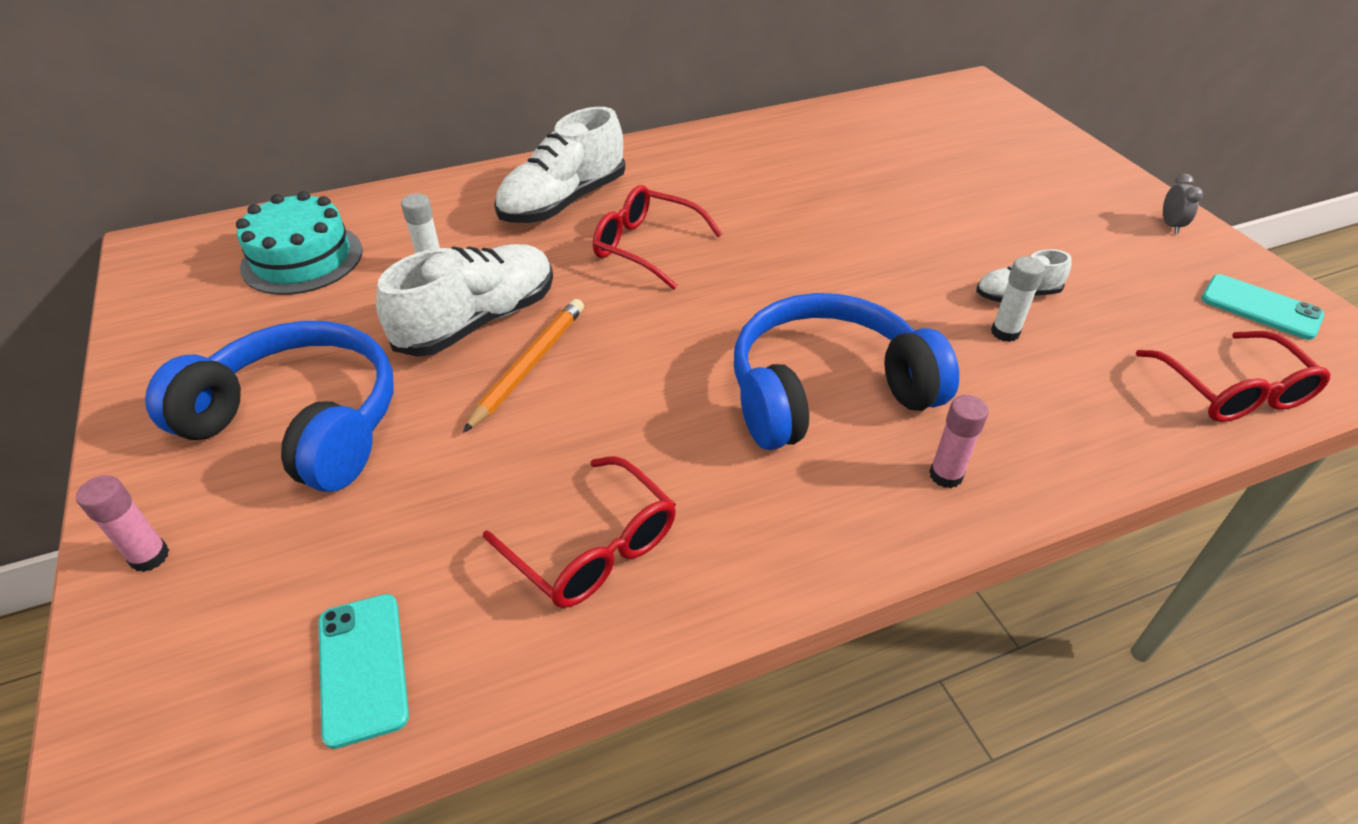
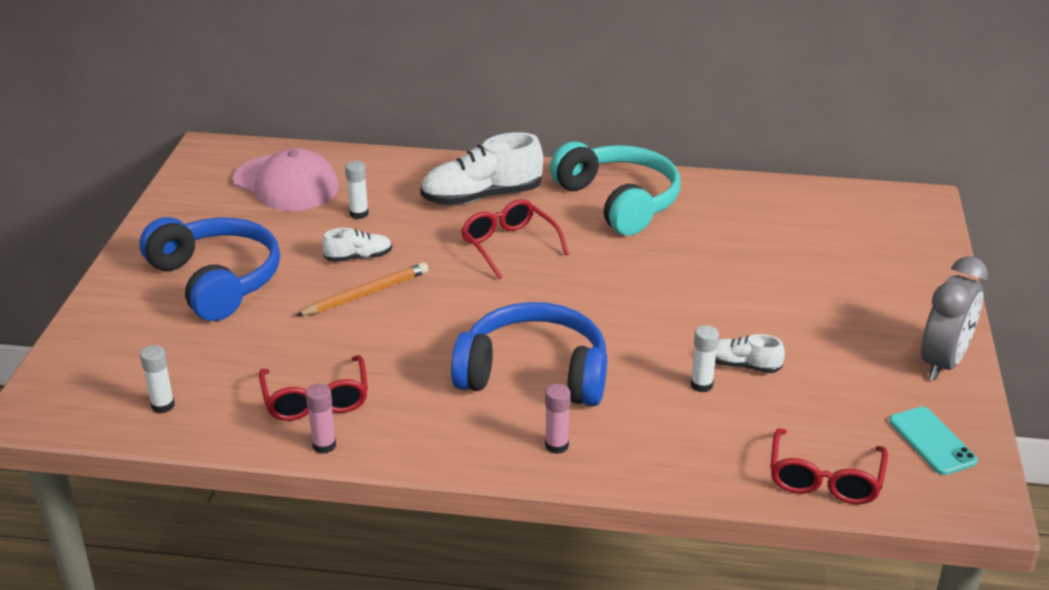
camera: 30 degrees right, 10 degrees down
pink glue stick [76,475,169,572] -> pink glue stick moved to [306,384,336,454]
turquoise cake [236,191,363,295] -> pink cap [233,148,339,211]
turquoise phone [318,594,409,749] -> white glue stick [140,345,175,413]
white shoe [376,244,553,357] -> white shoe [322,228,392,262], size x0.51
grey clock [1163,174,1203,233] -> grey clock [921,256,988,381], size x2.41
none -> turquoise headphones [550,142,681,236]

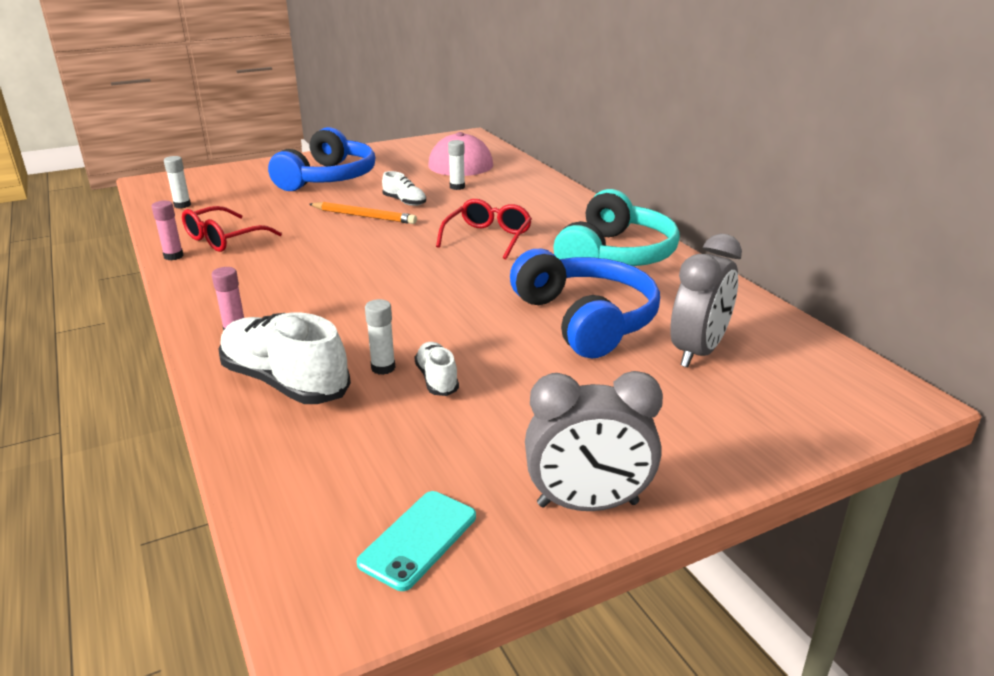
camera: 55 degrees right, 5 degrees down
white shoe [420,132,543,205] -> white shoe moved to [219,312,351,404]
blue headphones [451,302,607,406] -> blue headphones moved to [510,249,660,359]
red glasses [770,428,888,505] -> none
none -> grey clock [670,234,742,368]

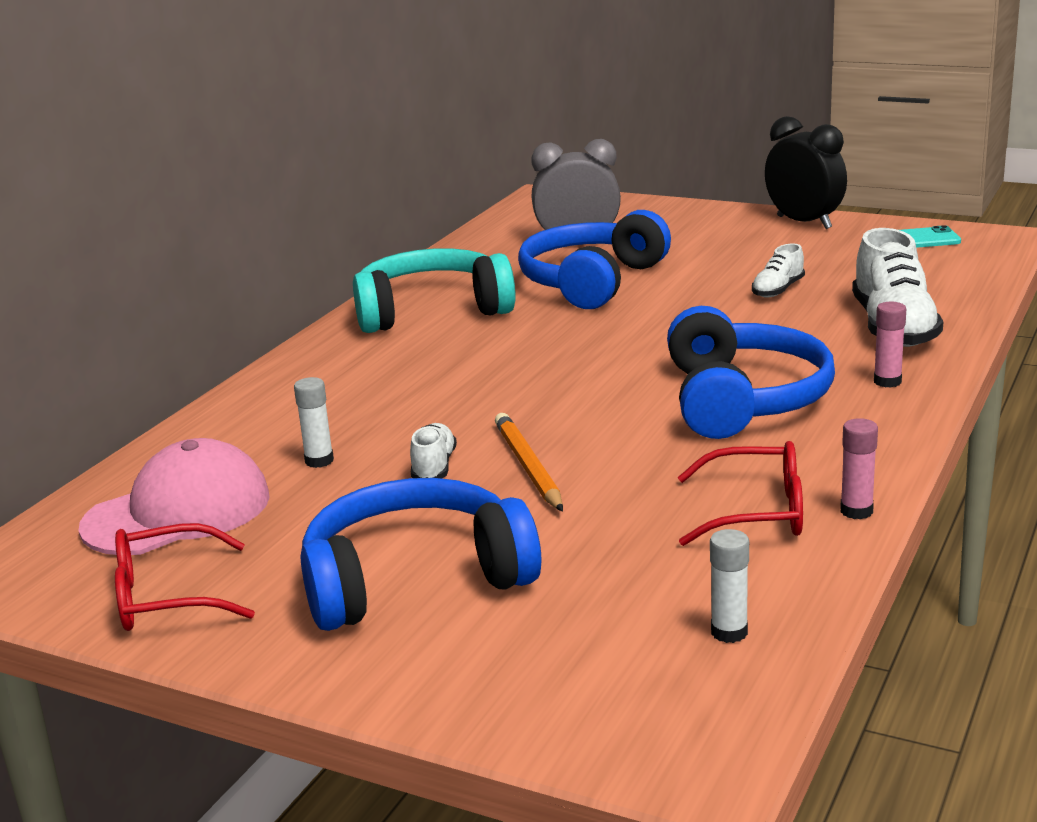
camera: 125 degrees left, 5 degrees down
white glue stick [365,299,395,375] -> none
red glasses [436,199,532,260] -> red glasses moved to [115,523,255,631]
grey clock [525,371,663,511] -> black clock [765,116,847,229]
none -> blue headphones [667,306,835,439]

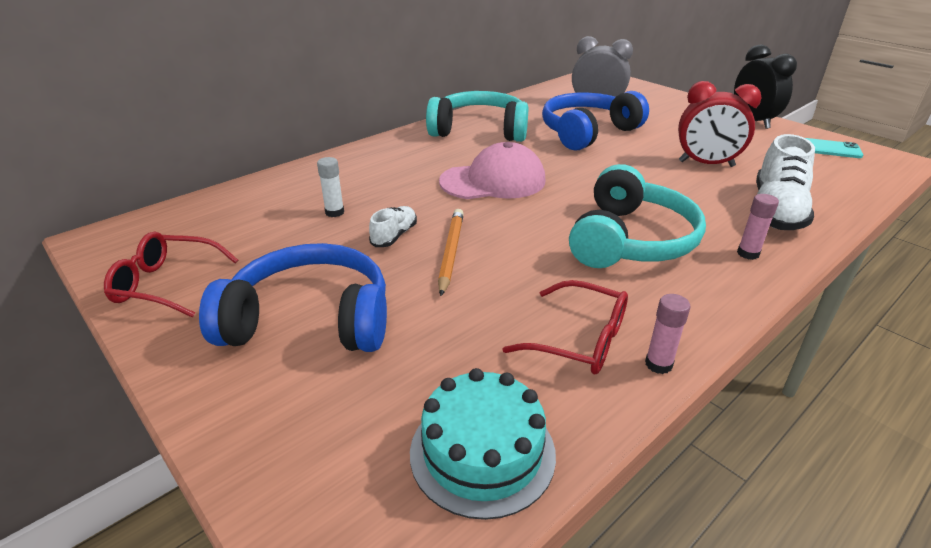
camera: 20 degrees right, 10 degrees up
pink cap [79,438,270,555] -> pink cap moved to [439,142,546,199]
blue headphones [667,306,835,439] -> turquoise headphones [569,164,706,268]
white glue stick [710,529,749,643] -> turquoise cake [410,368,556,520]
white shoe [752,243,805,298] -> red clock [678,81,762,167]

